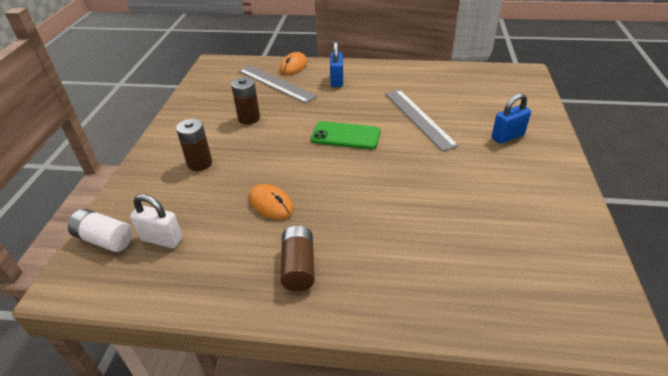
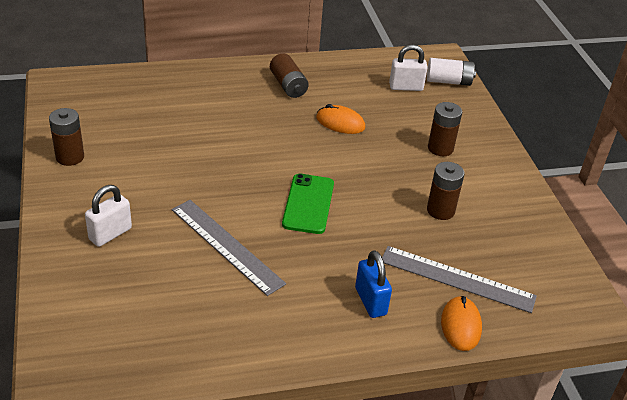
camera: 155 degrees right, 0 degrees up
green phone [311,121,381,149] -> green phone turned 75 degrees counterclockwise [282,174,334,234]
blue padlock [492,93,531,144] -> white padlock [85,185,132,247]
none -> brown battery [49,108,84,166]

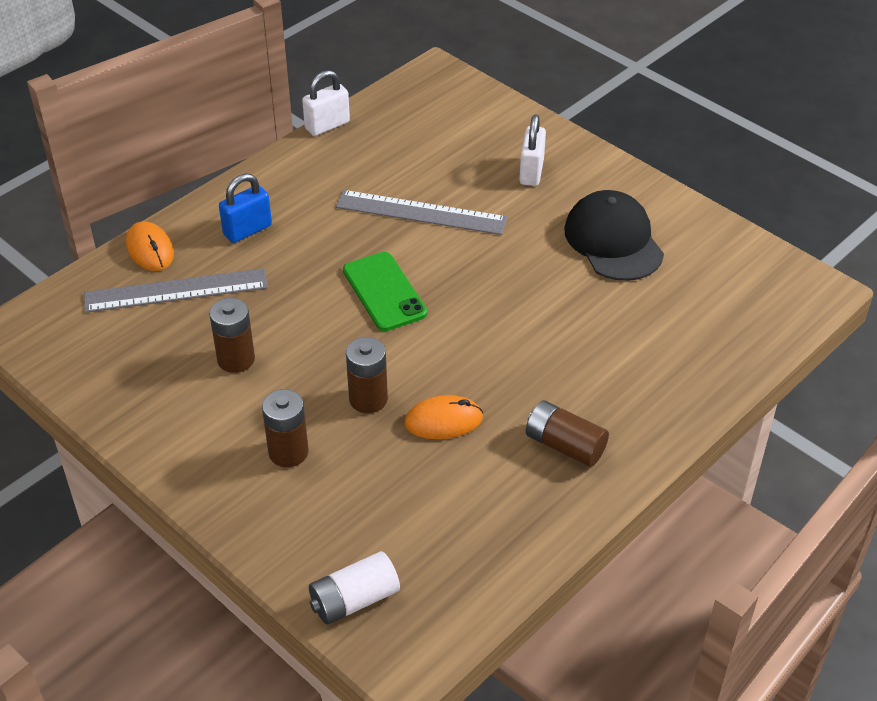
camera: 150 degrees right, 5 degrees up
brown battery [49,108,84,166] -> brown battery moved to [346,337,388,413]
blue padlock [355,250,392,318] -> blue padlock turned 75 degrees counterclockwise [219,174,272,243]
white padlock [389,45,428,91] -> white padlock moved to [302,70,350,136]
none -> black cap [565,190,664,281]

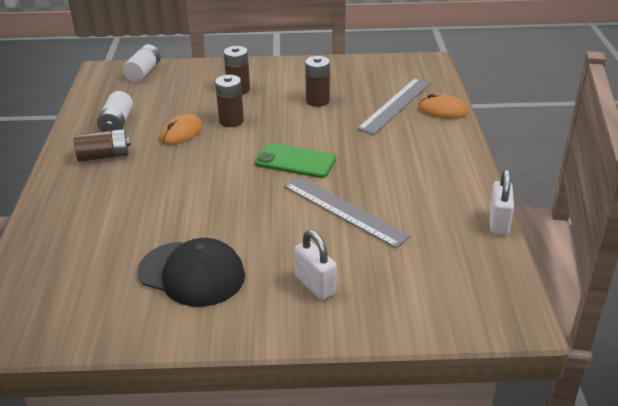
camera: 135 degrees right, 10 degrees down
blue padlock [219,174,272,243] -> none
grey ruler [336,190,507,235] -> grey ruler turned 75 degrees clockwise [284,177,411,248]
none -> white battery [97,91,133,132]

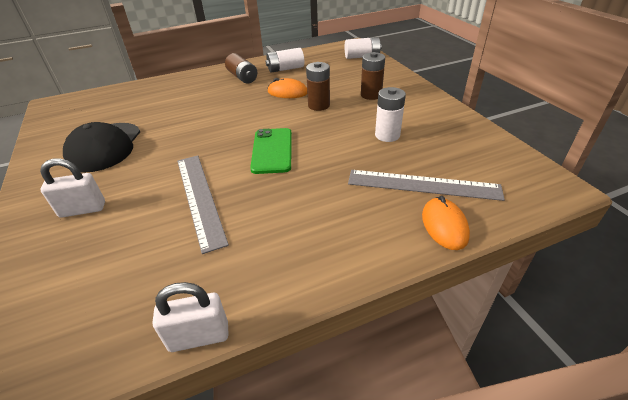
camera: 70 degrees right, 5 degrees up
grey ruler [284,177,411,248] -> grey ruler turned 45 degrees counterclockwise [177,155,229,254]
white padlock [294,230,336,300] -> white padlock turned 45 degrees clockwise [40,159,105,218]
brown battery [305,56,330,107] -> white battery [375,87,406,142]

